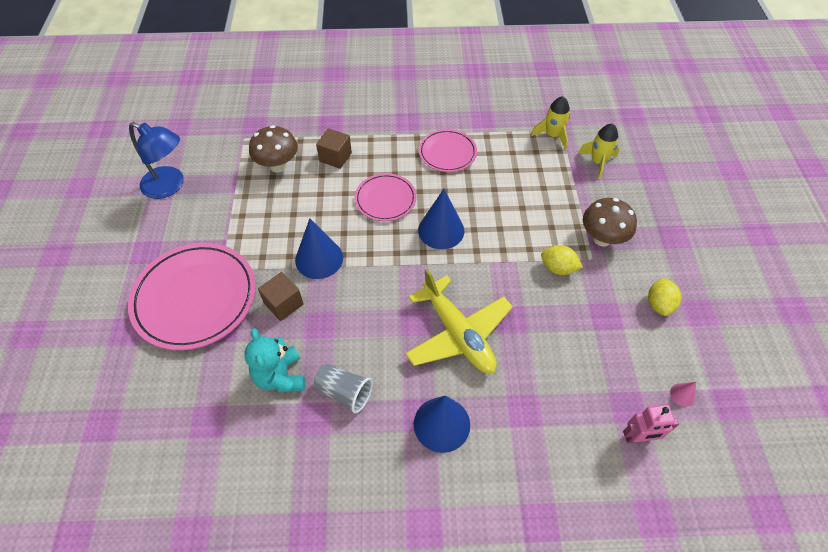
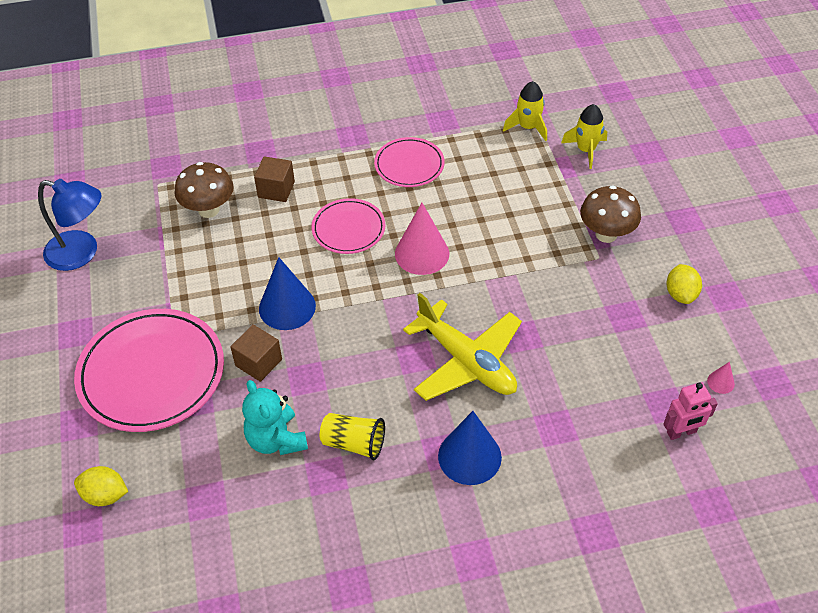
camera: 10 degrees left, 5 degrees down
grey cup [314,364,373,414] -> yellow cup [320,413,385,460]
blue cone [418,189,464,249] -> pink cone [395,203,449,275]
yellow lemon [541,245,583,275] -> yellow lemon moved to [74,466,128,506]

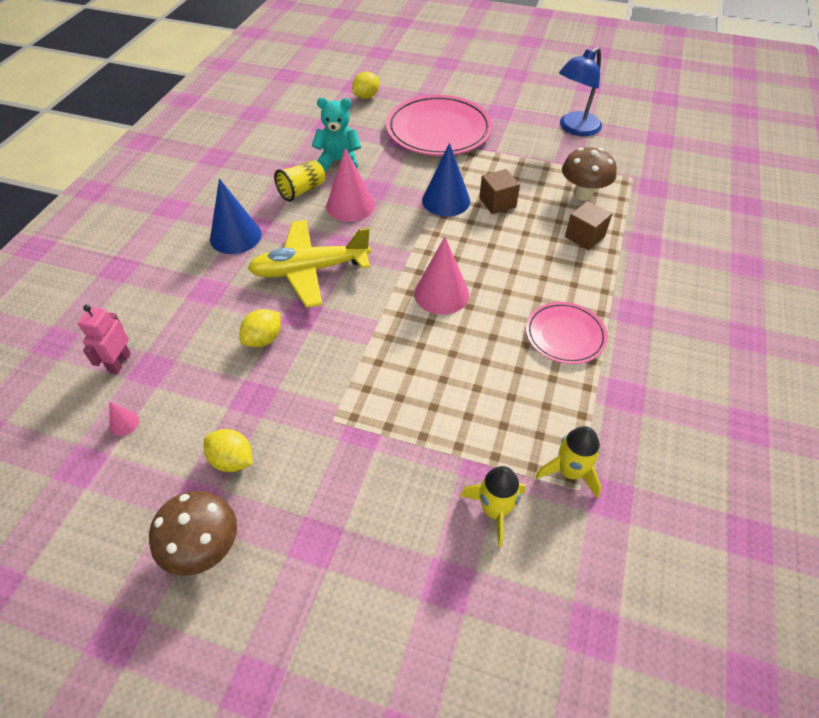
camera: 120 degrees right, 0 degrees up
brown cube [230,324,282,382] -> brown cube moved to [479,169,520,214]
pink plate [311,198,386,254] -> none
brown mushroom [580,186,641,243] -> brown mushroom moved to [149,491,237,576]
none -> yellow lemon [240,309,281,347]
none -> pink cone [326,148,375,221]

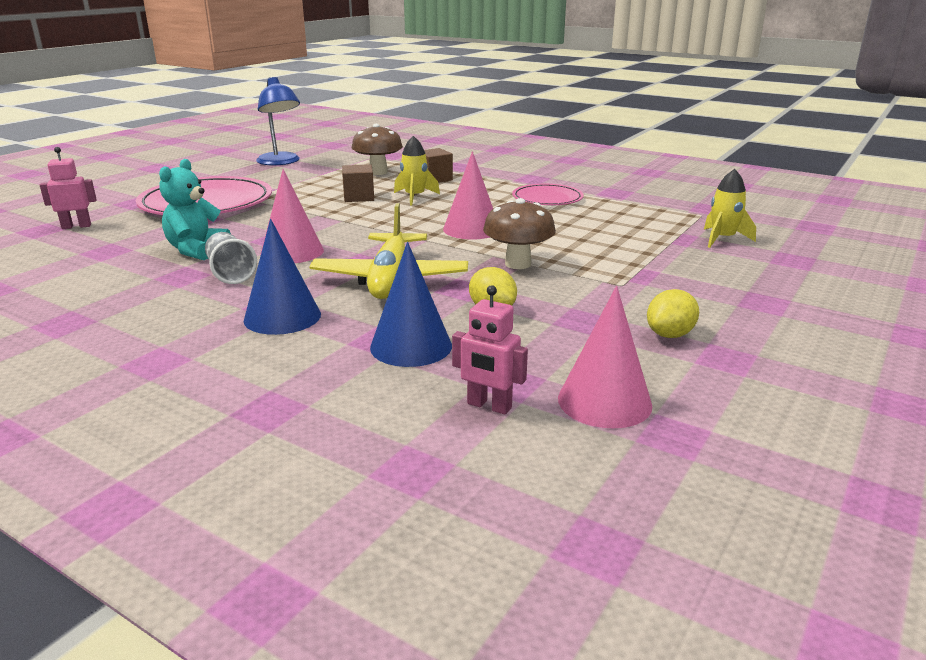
camera: 75 degrees left, 25 degrees down
pink cone [109,402,139,436] -> pink cone [558,286,652,428], size x2.25
brown mushroom [149,491,237,576] -> brown mushroom moved to [483,198,556,269]
yellow cup [274,160,325,202] -> grey cup [205,232,257,284]
yellow lemon [352,72,379,99] -> pink robot [40,147,97,229]
blue cone [422,143,470,217] -> blue cone moved to [370,242,452,367]
yellow rocket [535,426,601,498] -> yellow rocket moved to [394,136,440,205]

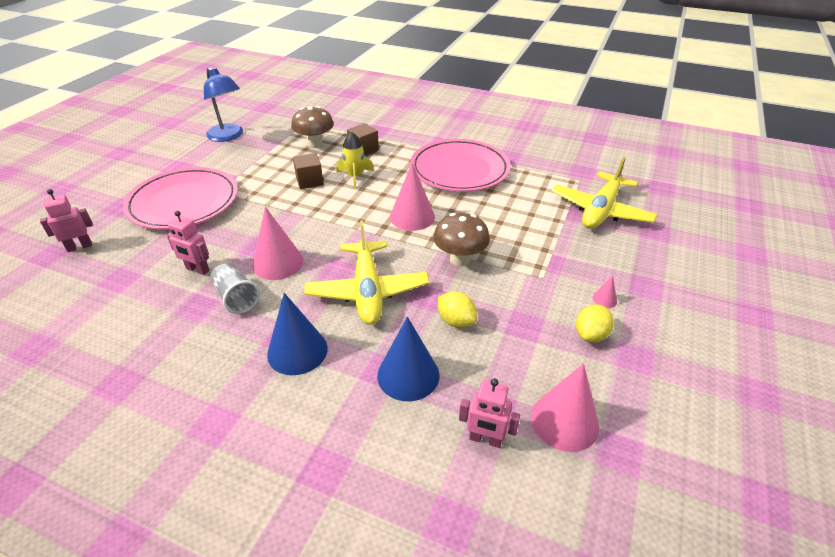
camera: 10 degrees left, 15 degrees up
turquoise teddy bear [159,159,231,260] -> pink robot [167,211,210,275]
pink plate [512,184,584,205] -> pink plate [410,139,511,192], size x1.79
yellow rocket [704,169,756,248] -> yellow plane [552,157,658,229]
none -> pink cone [592,275,617,308]

